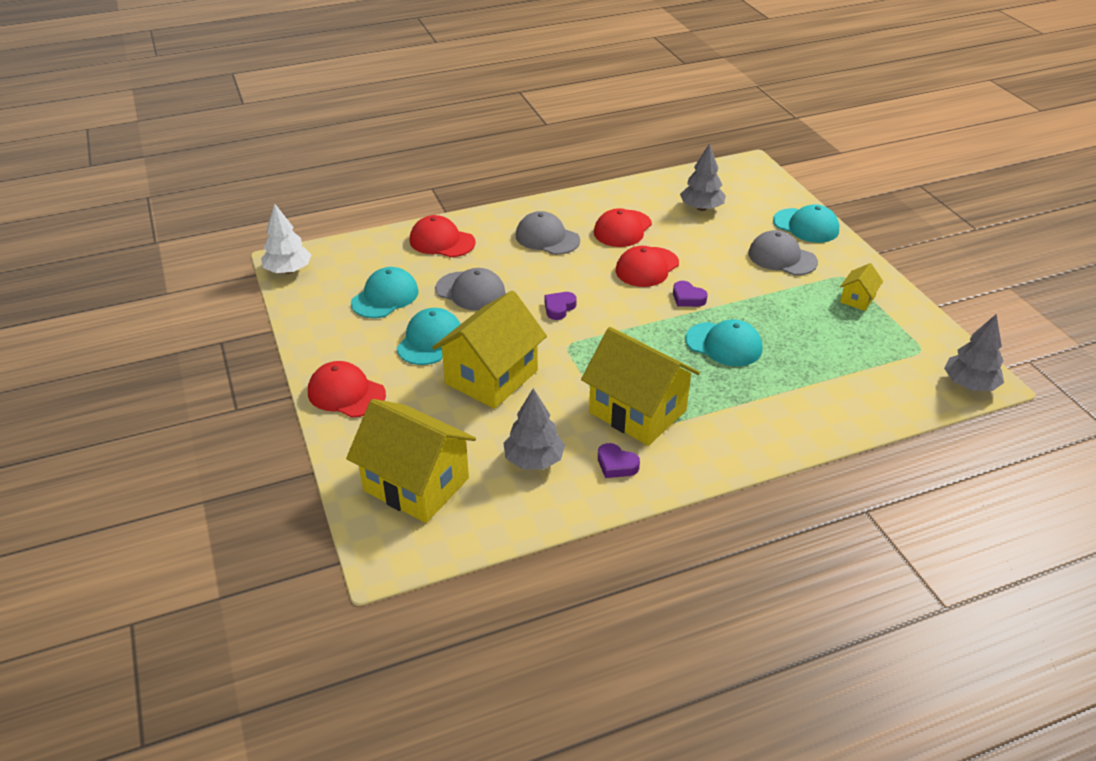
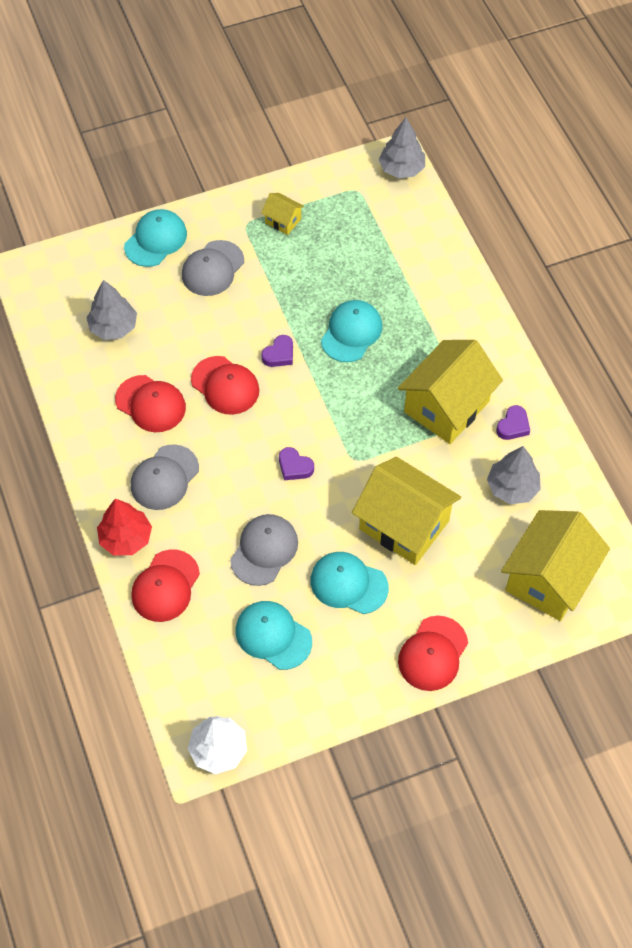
camera: 90 degrees left, 20 degrees up
none -> red tree [97,499,152,555]

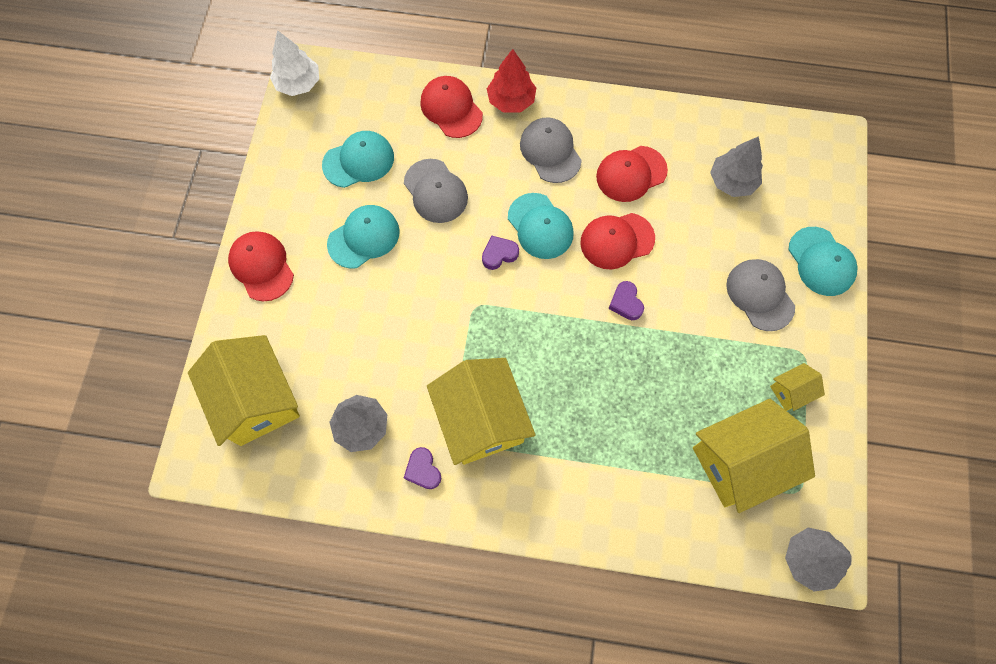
camera: 120 degrees right, 10 degrees up
turquoise cap [321,300,382,362] -> turquoise cap moved to [508,193,574,259]
yellow house [352,457,461,565] -> yellow house moved to [693,399,815,513]

